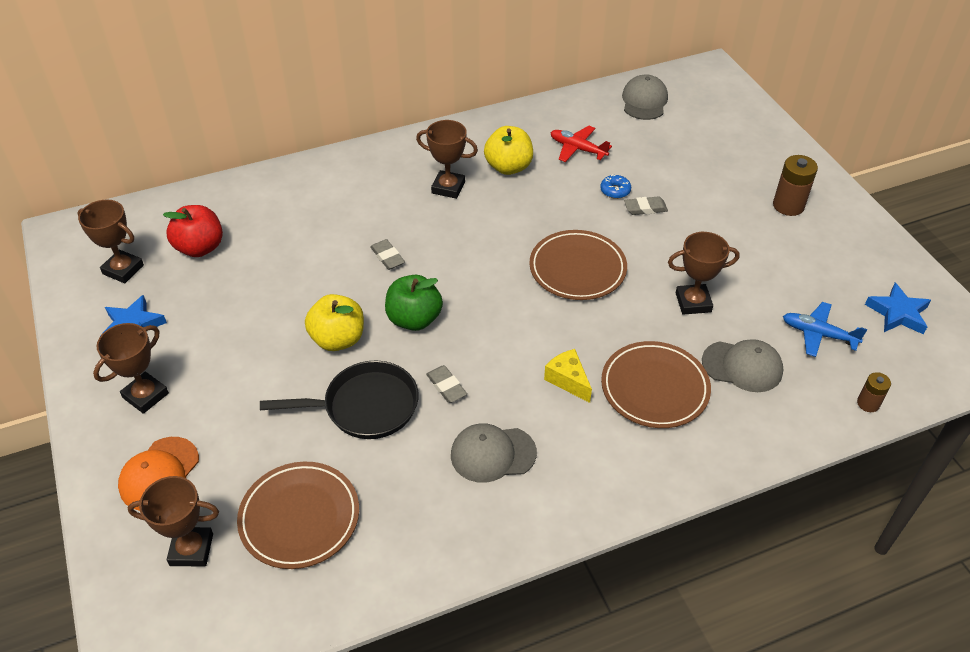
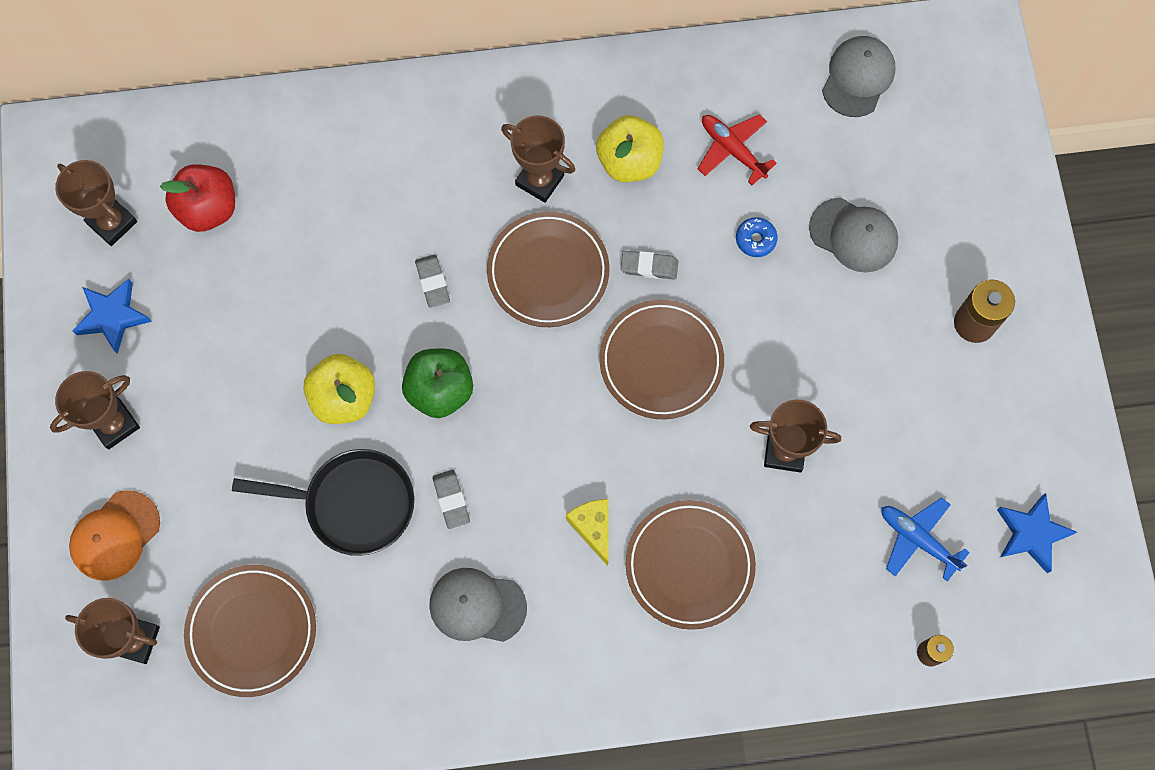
camera: 15 degrees right, 25 degrees up
grey eraser [624,196,668,215] -> grey eraser moved to [621,251,678,280]
grey cap [702,339,783,392] -> grey cap moved to [809,198,898,273]
none -> brown plate [487,212,610,327]

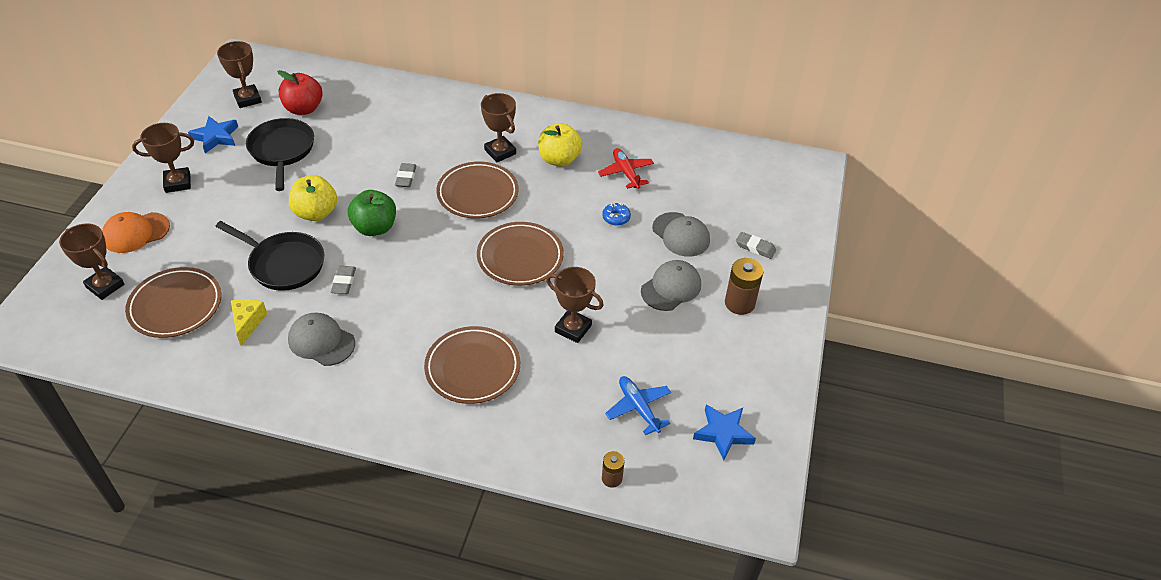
camera: 20 degrees right, 25 degrees down
yellow cheese [566,499,608,566] -> yellow cheese moved to [231,299,267,346]
grey eraser [621,251,678,280] -> grey eraser moved to [736,232,776,259]
grey cap [822,36,895,117] -> grey cap moved to [641,260,701,311]
none -> black pan [246,118,314,191]

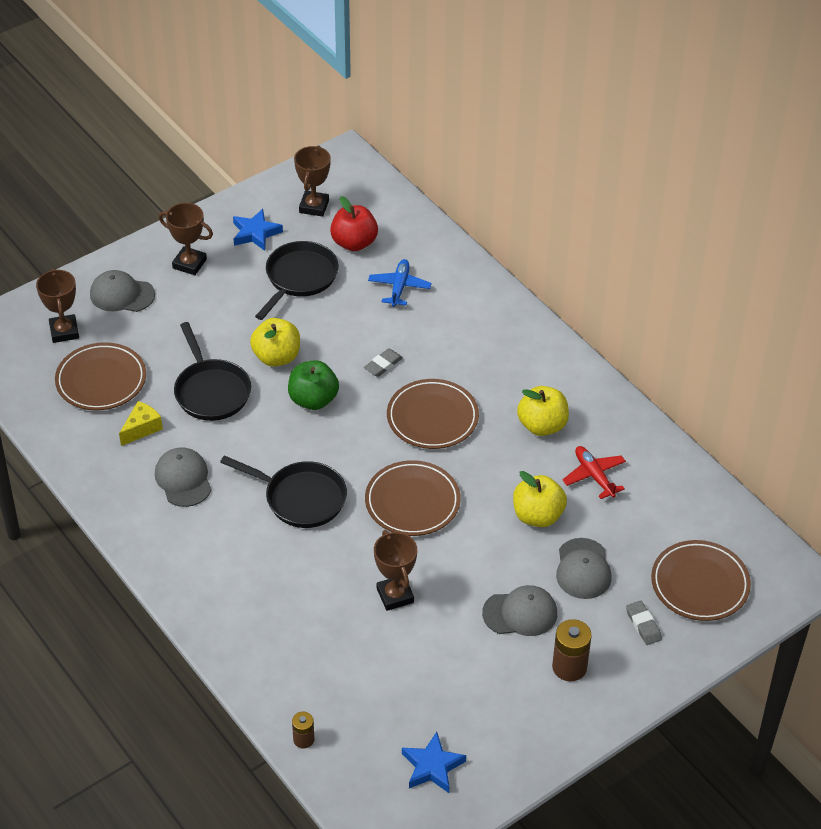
camera: 40 degrees right, 0 degrees up
orange cap [102,212,170,253] -> grey cap [90,270,155,312]
grey eraser [331,266,356,294] -> none
brown plate [424,326,520,404] -> brown plate moved to [651,540,751,621]
brown trophy [481,93,516,162] -> none
red plane [598,148,654,189] -> red plane turned 45 degrees counterclockwise [562,446,626,499]
blue donut [602,203,631,226] -> yellow apple [513,471,567,527]
blue plane [605,376,671,435] -> blue plane moved to [368,259,432,307]
none -> black pan [220,455,347,528]

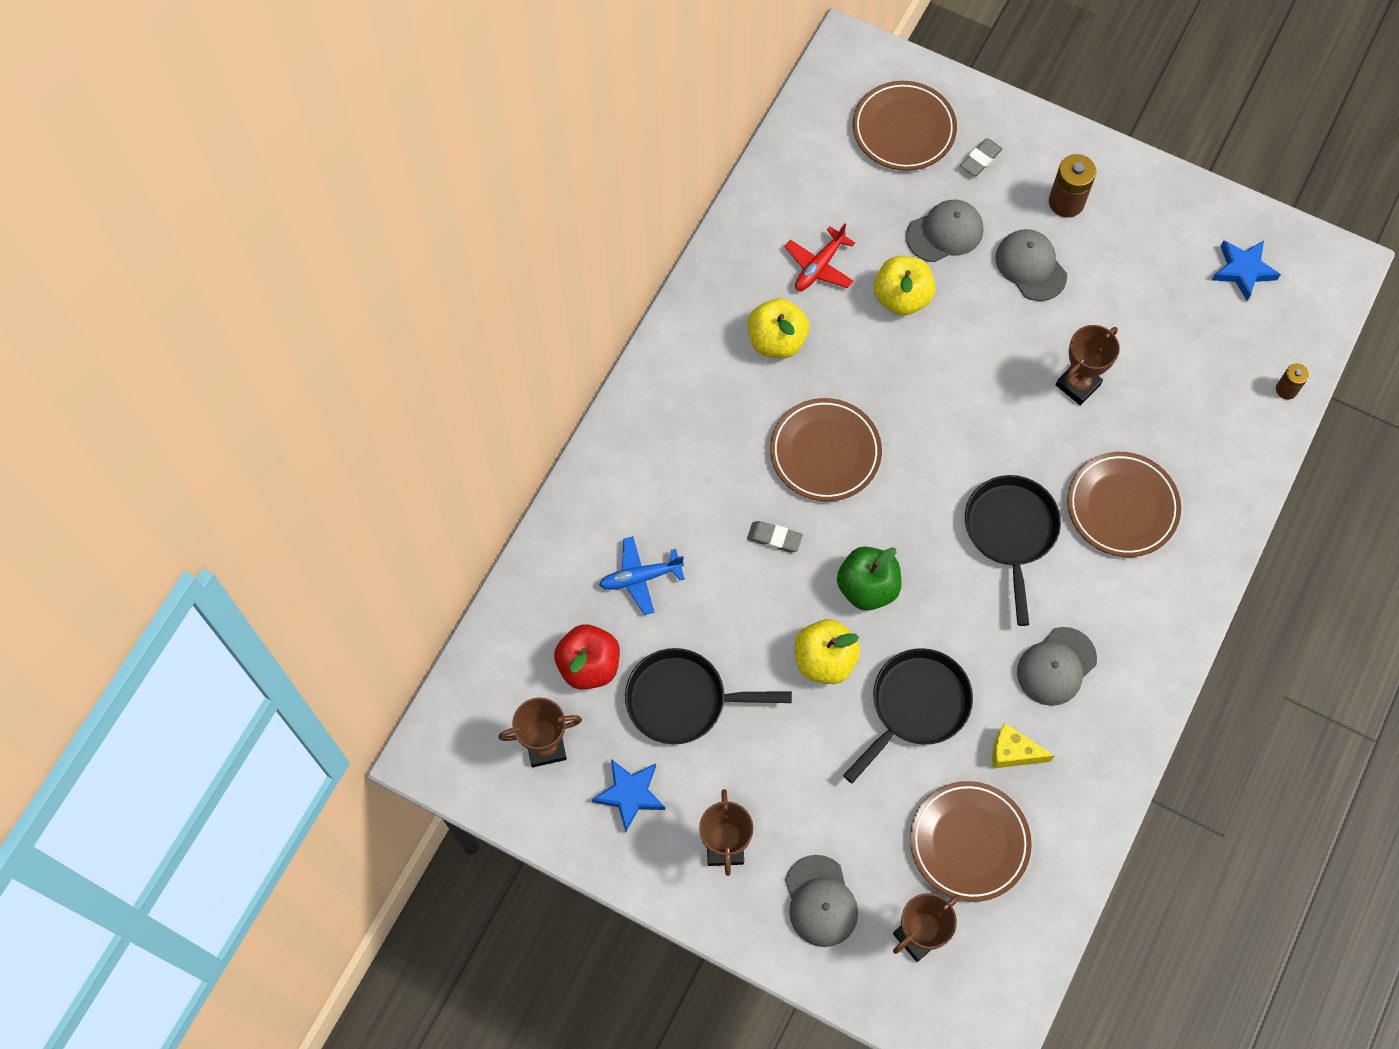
camera: 115 degrees left, 20 degrees up
brown plate [365,460,461,536] -> brown plate moved to [1067,452,1181,557]

